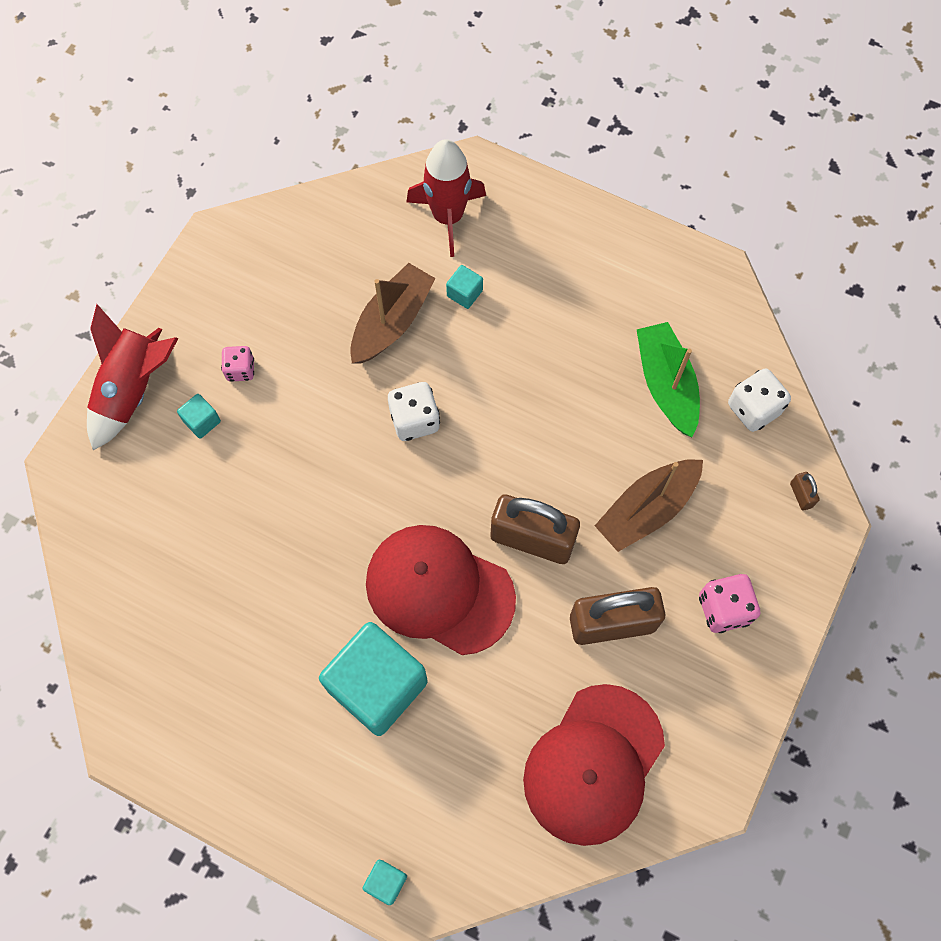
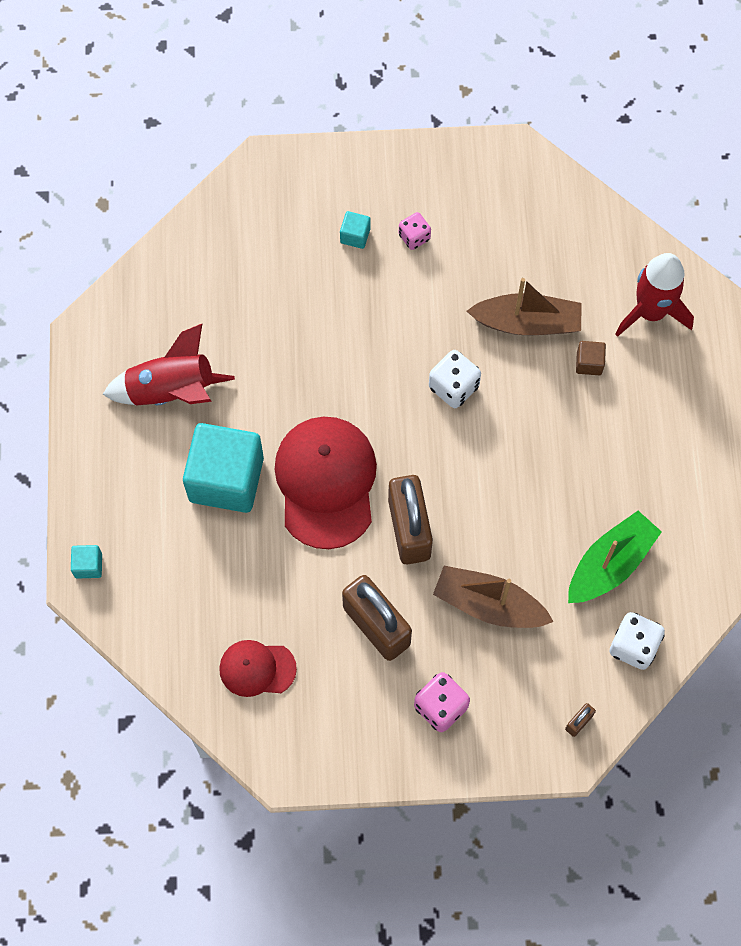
camera: 60 degrees right, 0 degrees up
red rocket [87,304,178,450] -> red rocket moved to [102,323,235,406]
turquoise cube [446,265,483,309] -> brown cube [576,341,606,375]
red cap [523,684,665,846] -> red cap [219,640,297,697], size x0.54

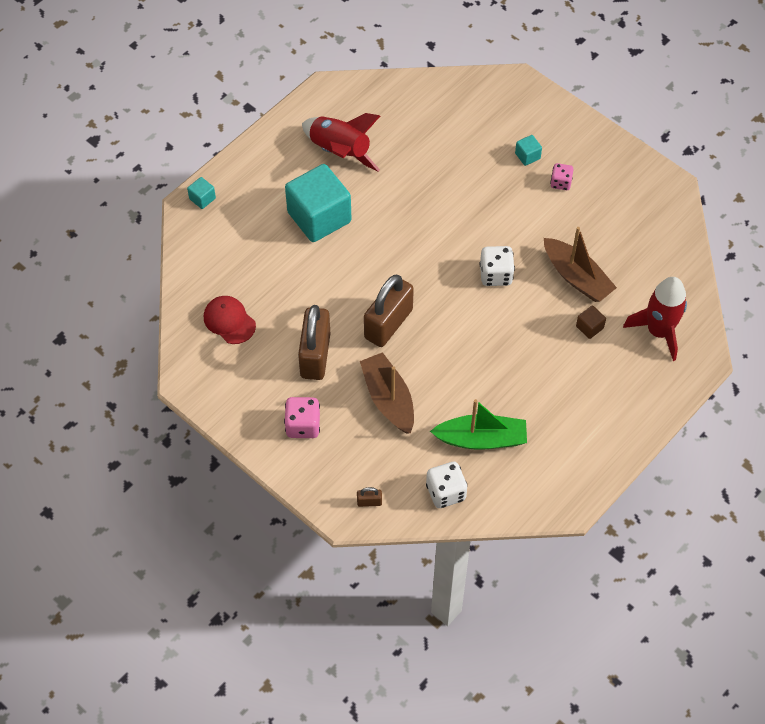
camera: 45 degrees right, 10 degrees down
red cap [274,417,377,549] -> none

